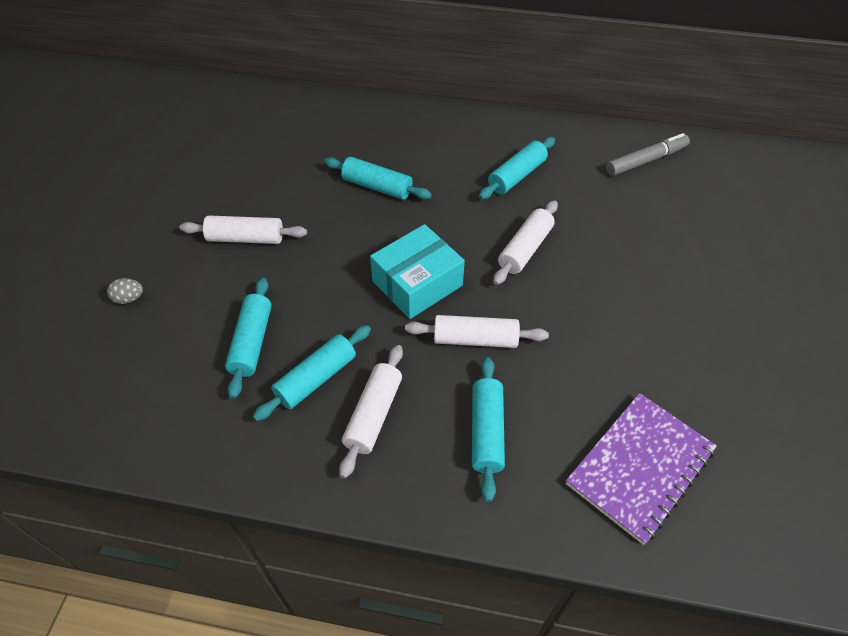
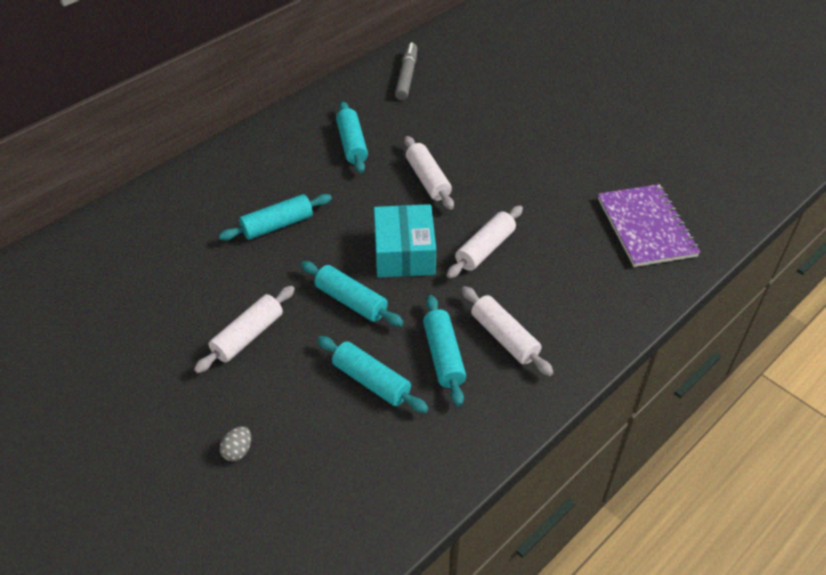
camera: 55 degrees left, 5 degrees down
turquoise rolling pin [472,357,505,502] -> turquoise rolling pin moved to [301,261,404,327]

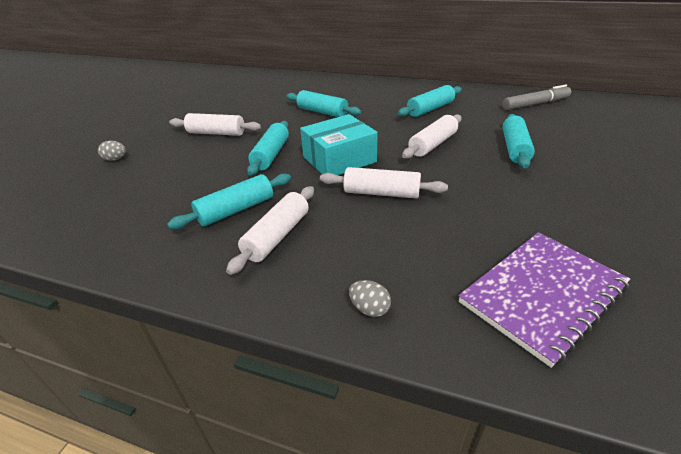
camera: 65 degrees right, 10 degrees down
turquoise rolling pin [317,336,428,413] -> turquoise rolling pin moved to [502,114,535,169]
none -> grey egg [349,280,391,317]

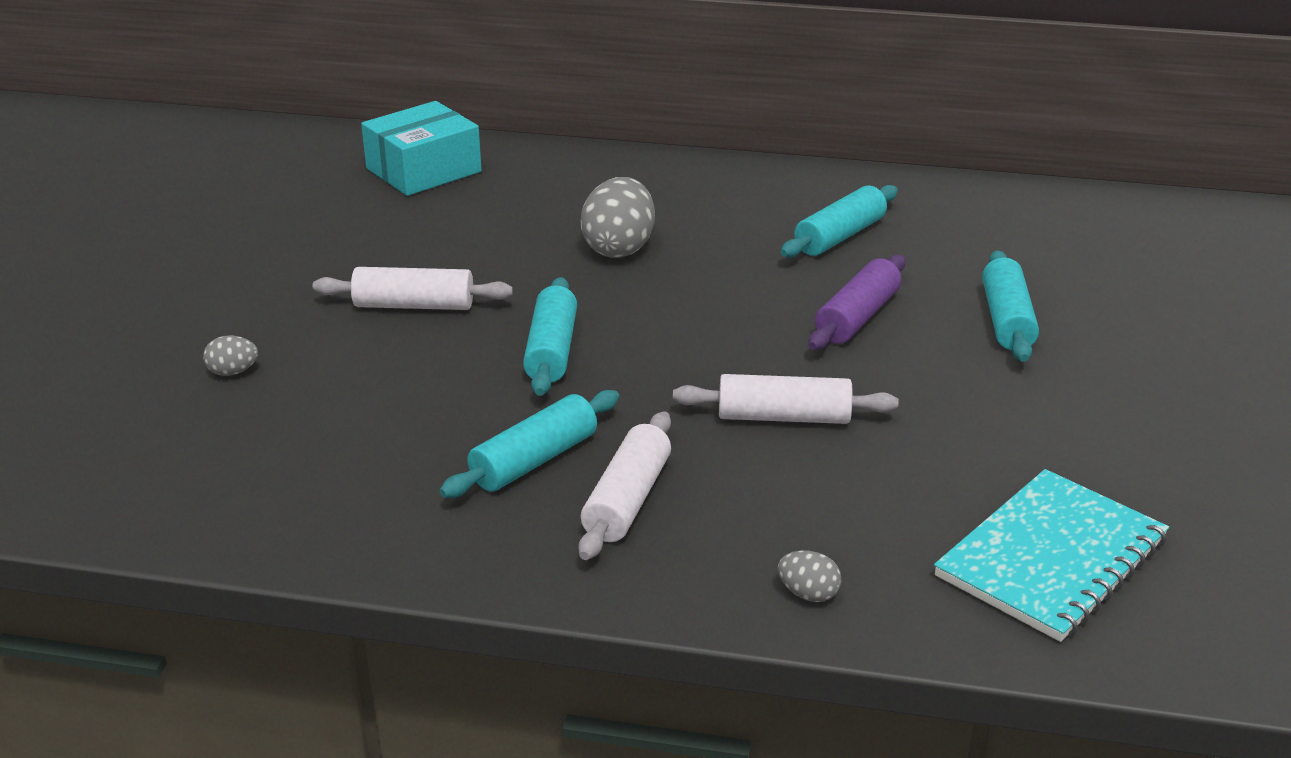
camera: 10 degrees left, 5 degrees down
turquoise rolling pin [286,90,361,117] -> grey egg [581,177,655,258]
turquoise box [300,114,378,175] -> turquoise box moved to [361,101,482,196]
white rolling pin [402,115,462,159] -> purple rolling pin [808,255,905,350]
purple notebook [459,232,630,368] -> turquoise notebook [934,469,1169,642]
grey marker [502,85,571,110] -> none

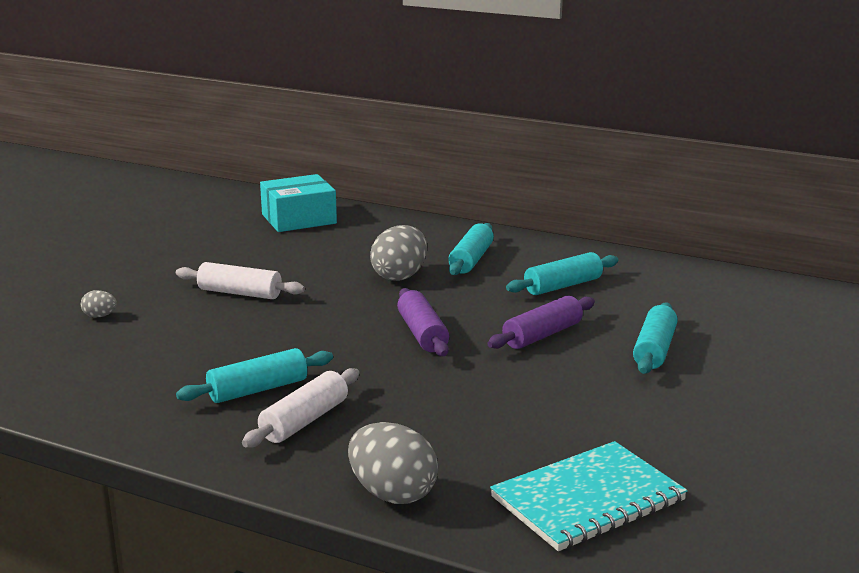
camera: 15 degrees right, 10 degrees down
turquoise rolling pin [523,277,577,396] -> turquoise rolling pin moved to [448,223,494,275]
white rolling pin [673,374,899,424] -> none
grey egg [778,550,841,602] -> grey egg [348,422,438,504], size x2.07
none -> purple rolling pin [397,288,449,356]

